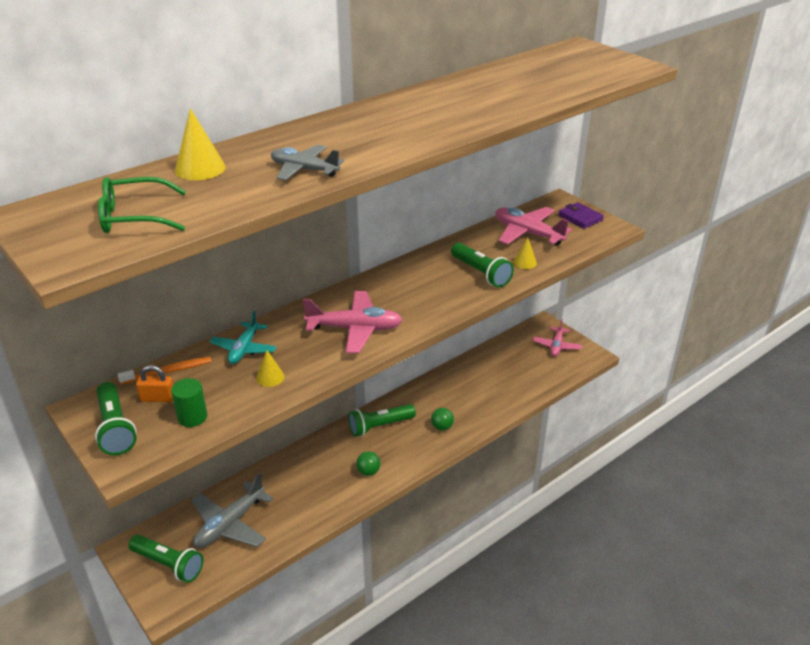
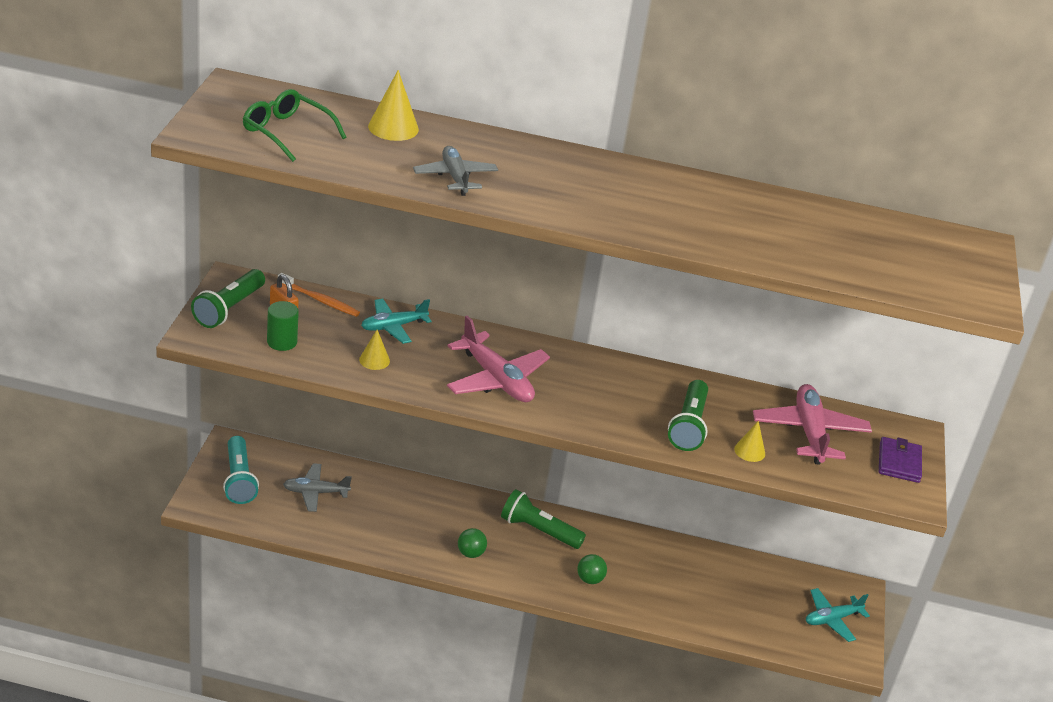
camera: 45 degrees right, 0 degrees up
green flashlight [128,535,203,583] -> turquoise flashlight [223,436,259,504]
grey plane [191,473,274,548] -> grey plane [283,463,352,512], size x0.65
pink plane [532,319,582,357] -> turquoise plane [806,588,870,642]

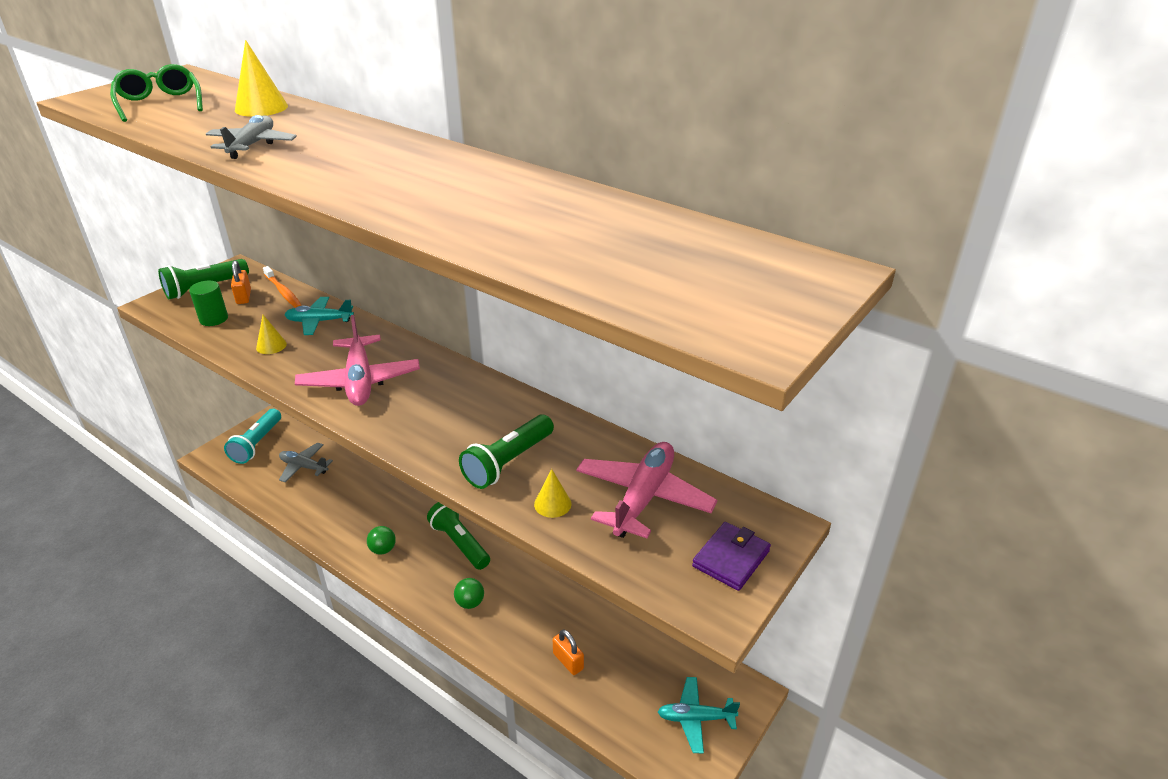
camera: 30 degrees right, 0 degrees up
none -> orange padlock [553,629,584,675]

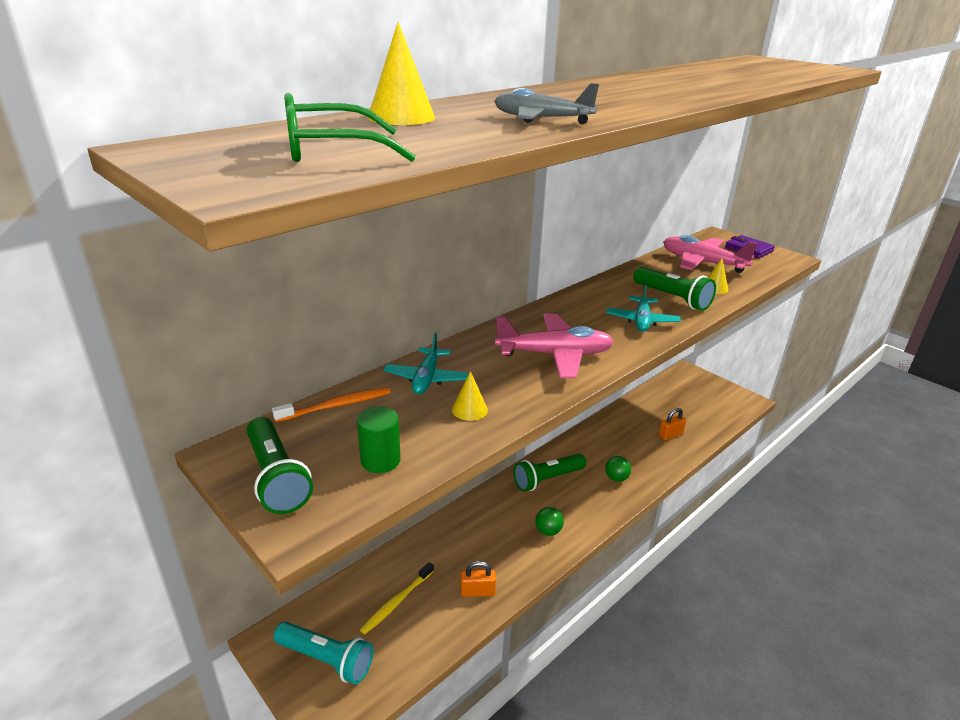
camera: 80 degrees left, 5 degrees down
orange padlock [231,261,251,304] -> orange padlock moved to [460,561,496,597]
grey plane [279,443,333,482] -> yellow toothbrush [360,562,434,634]
turquoise plane [658,677,740,753] -> turquoise plane moved to [606,283,681,332]

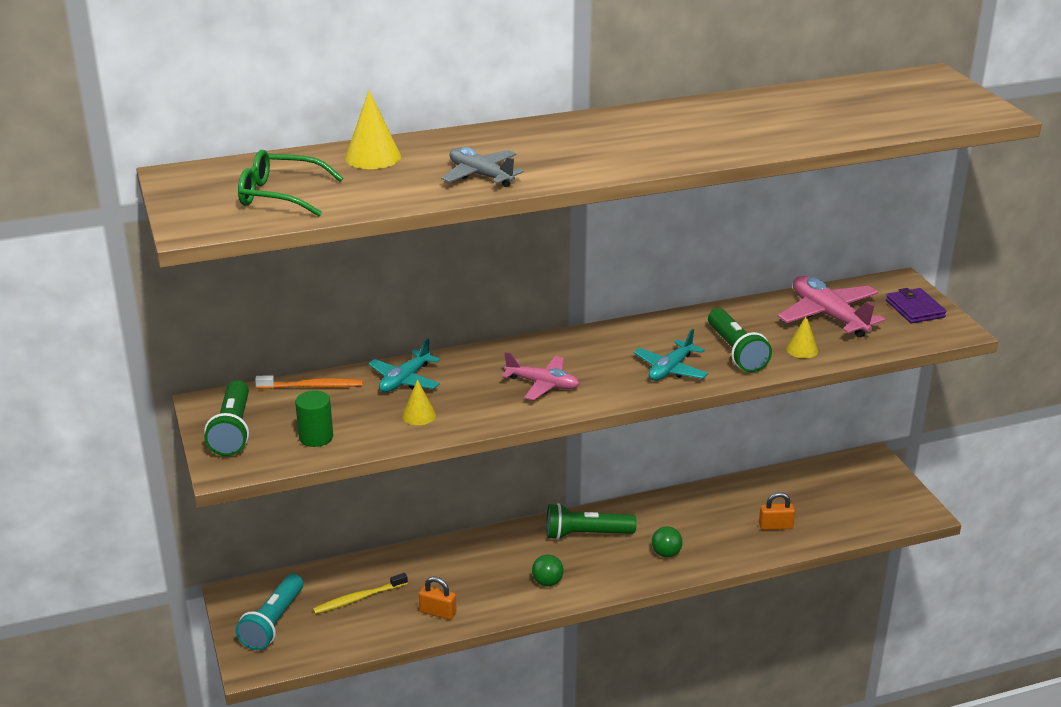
camera: 25 degrees right, 0 degrees up
turquoise flashlight [274,622,373,684] -> turquoise flashlight turned 60 degrees clockwise [236,574,304,650]
pink plane [495,314,614,378] -> pink plane [502,352,580,400], size x0.65

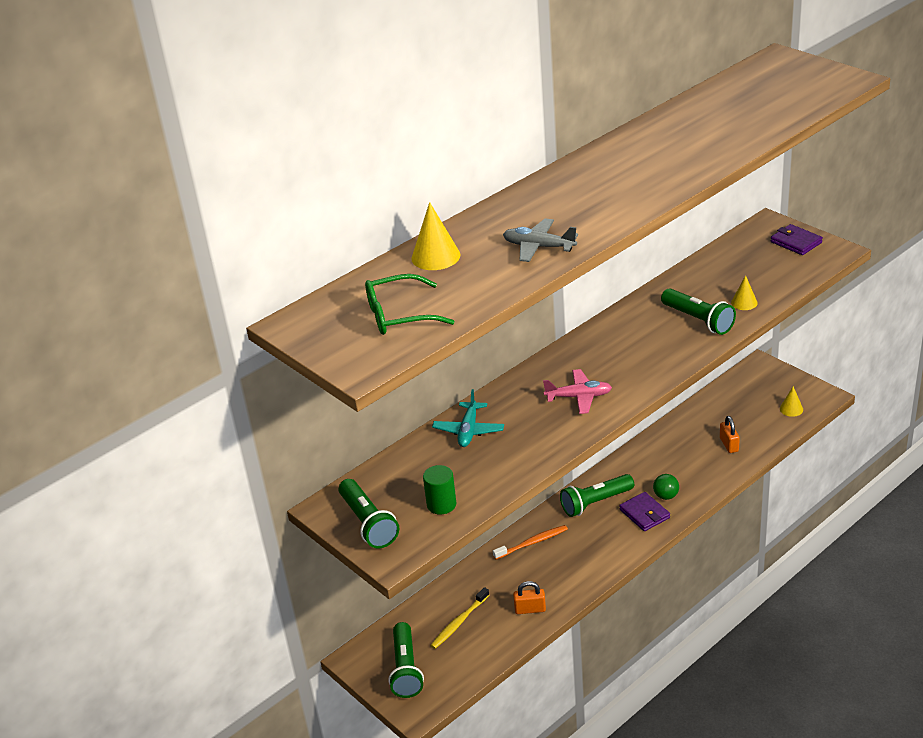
camera: 20 degrees left, 5 degrees up
turquoise flashlight [236,574,304,650] -> green flashlight [388,622,424,698]
orange toothbrush [255,375,363,389] -> orange toothbrush moved to [493,525,568,560]
yellow cone [402,379,436,425] -> yellow cone moved to [780,386,803,417]
green ball [532,554,564,586] -> none
turquoise plane [634,329,708,381] -> none
orange padlock [759,492,795,530] -> orange padlock turned 75 degrees counterclockwise [720,416,740,453]
pink plane [778,276,885,337] -> none
none -> purple wallet [619,492,670,531]

